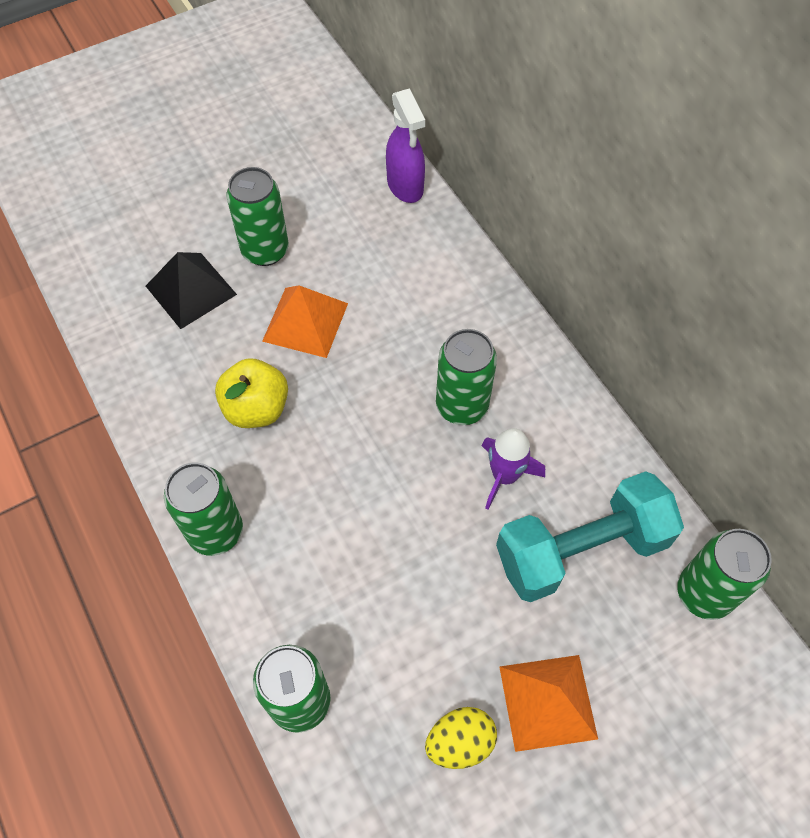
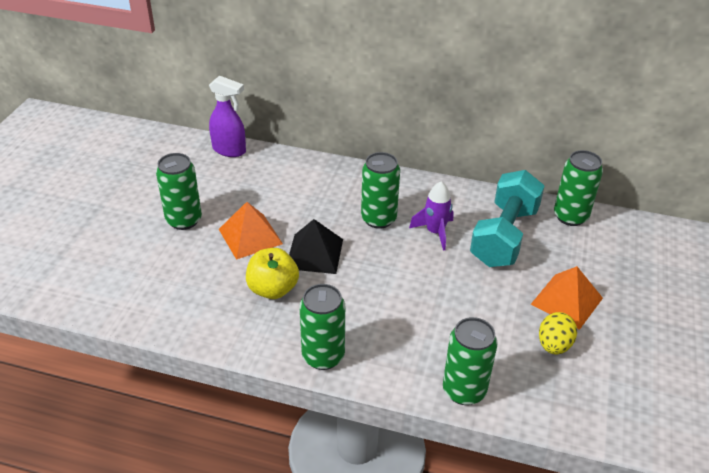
camera: 45 degrees left, 20 degrees down
black pyramid [146,252,237,329] -> black pyramid moved to [289,219,343,274]

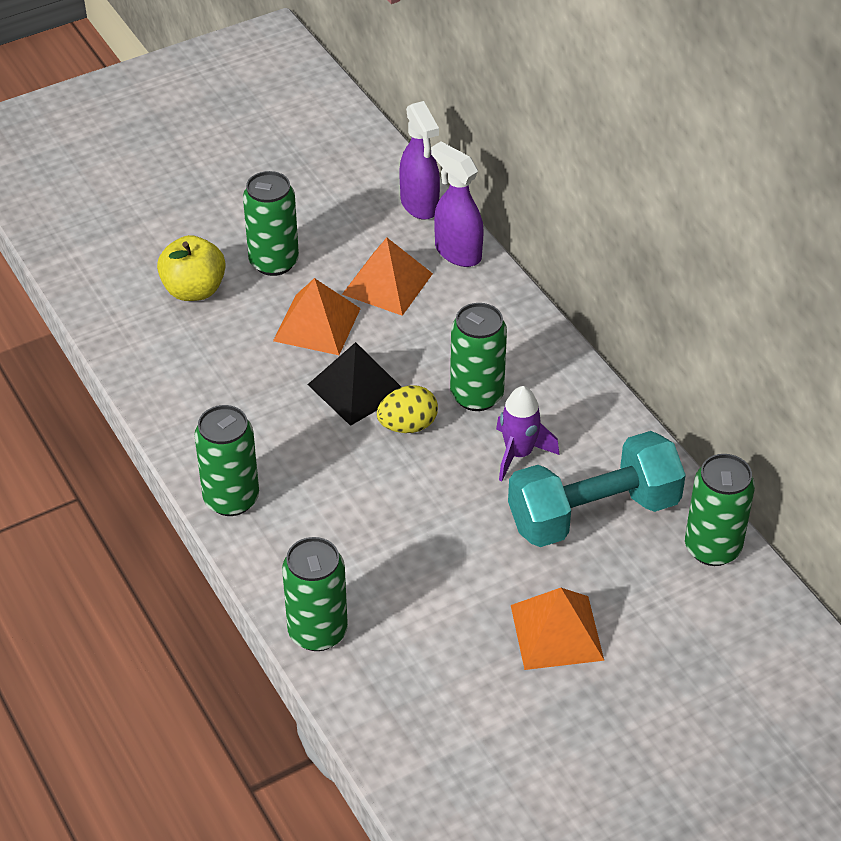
camera: 45 degrees right, 5 degrees up
yellow apple [246,248,299,299] -> yellow apple moved to [157,235,226,301]
yellow egg [539,312,577,354] -> yellow egg moved to [377,385,438,433]
none -> orange pyramid [342,238,433,316]
none -> purple spray bottle [431,141,484,267]

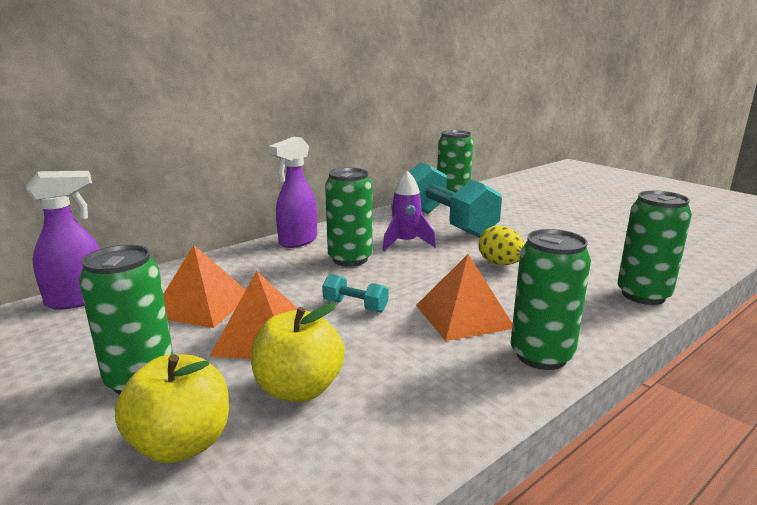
camera: 100 degrees left, 25 degrees down
black pyramid [307,342,401,426] -> turquoise dumbbell [322,274,388,312]
yellow egg [377,385,438,433] -> yellow egg moved to [478,225,525,265]
purple spray bottle [431,141,484,267] -> purple spray bottle moved to [268,137,317,248]
orange pyramid [511,588,604,670] -> orange pyramid moved to [416,254,513,341]
none -> yellow apple [251,303,345,402]

